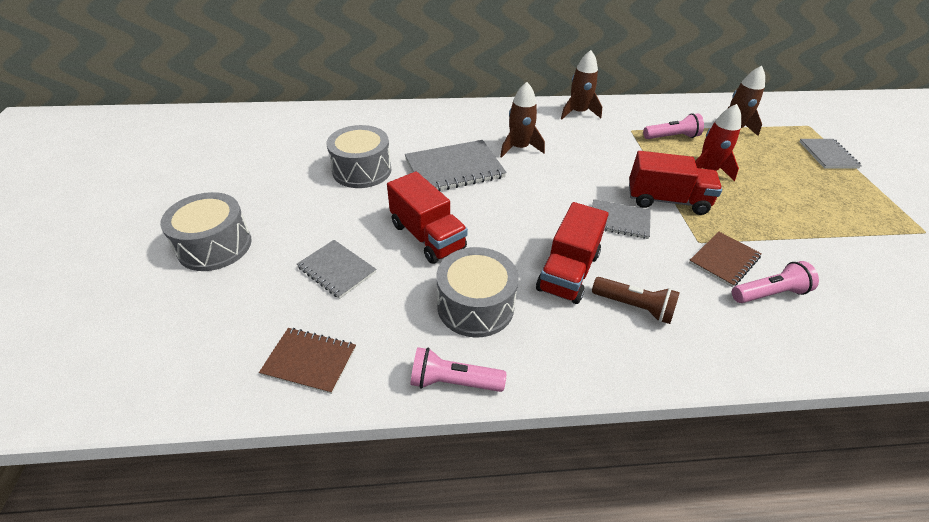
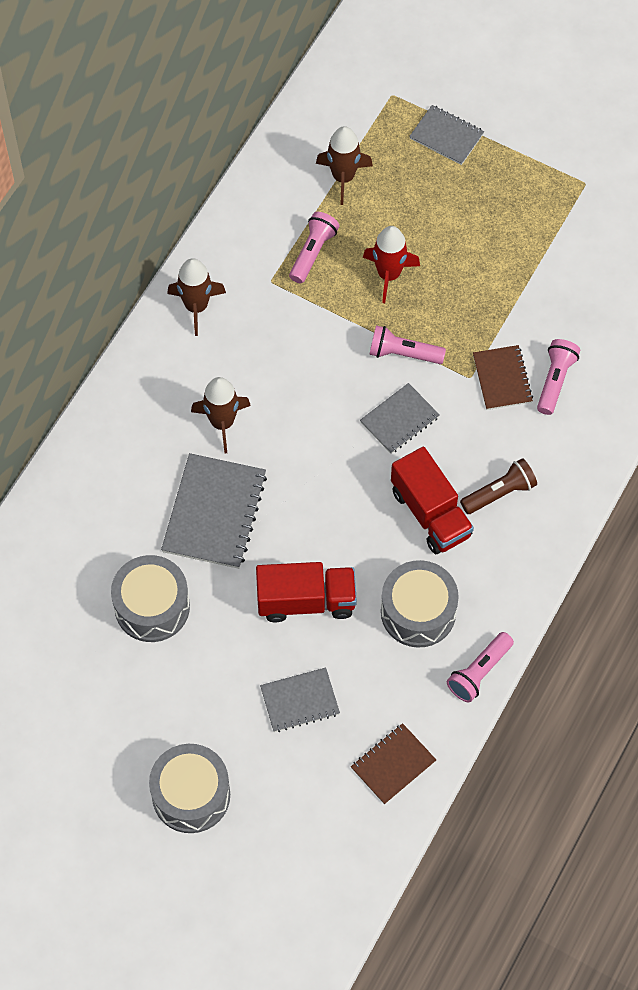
camera: 55 degrees left, 20 degrees up
red truck [629,151,722,215] -> pink flashlight [369,325,446,364]

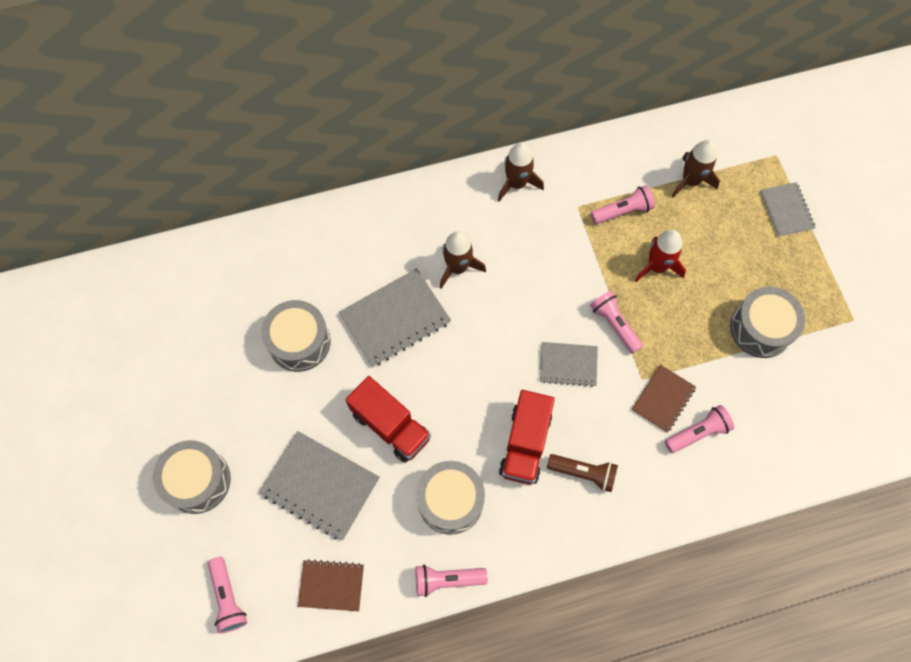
camera: 45 degrees right, 5 degrees up
grey notebook [260,667,340,732] -> grey notebook [259,431,380,541], size x1.65
none -> pink flashlight [208,557,247,633]
none -> grey drum [730,287,805,358]

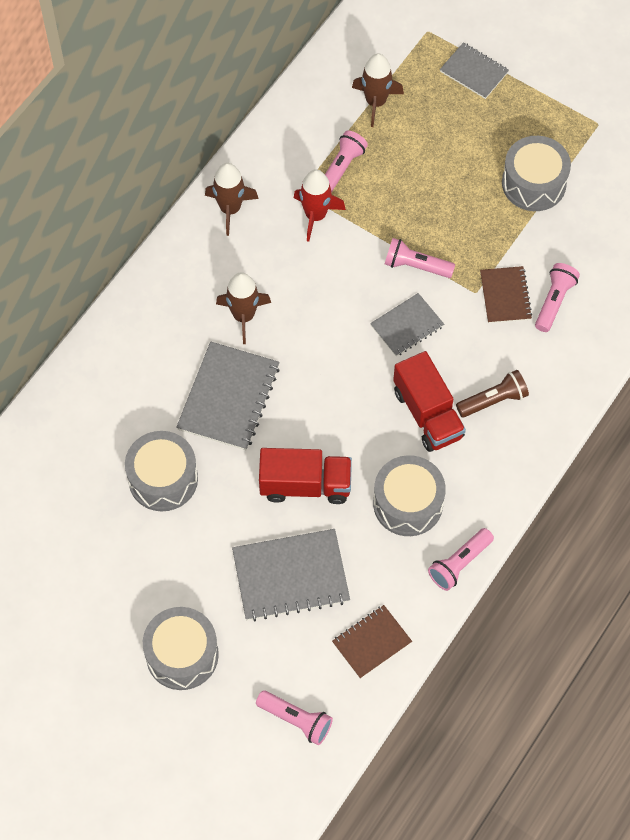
camera: 40 degrees left, 5 degrees down
red rocket [635,230,686,282] -> red rocket moved to [294,169,346,242]

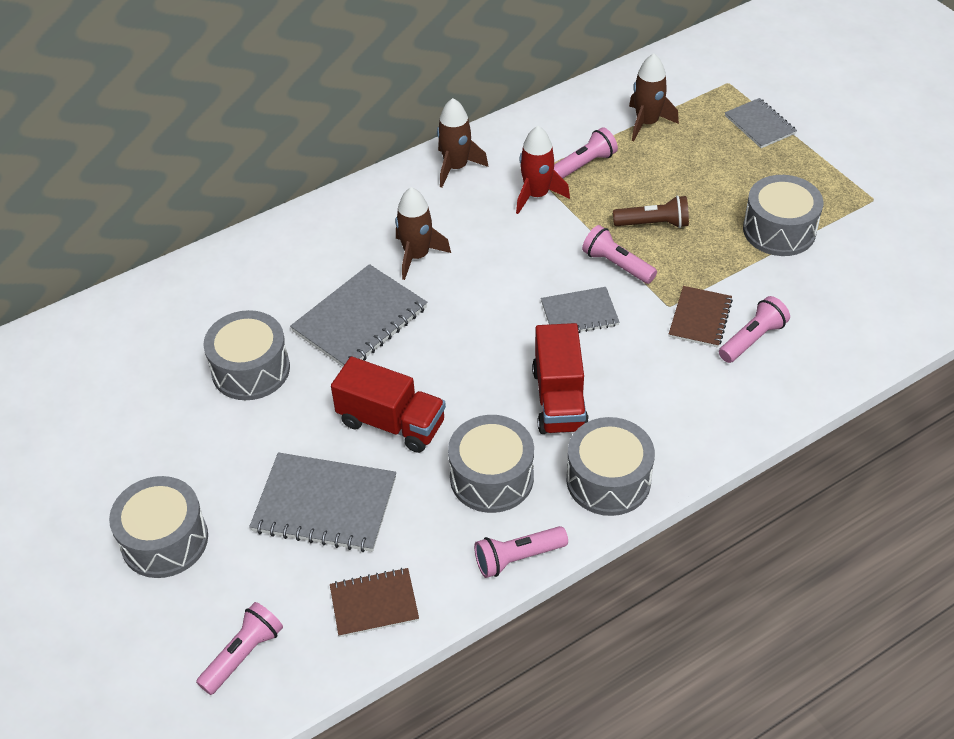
camera: 25 degrees right, 15 degrees down
pink flashlight [256,690,333,745] -> pink flashlight turned 105 degrees counterclockwise [196,602,283,695]
brown flashlight [456,370,529,417] -> brown flashlight moved to [613,195,689,228]
none -> grey drum [566,417,655,516]

